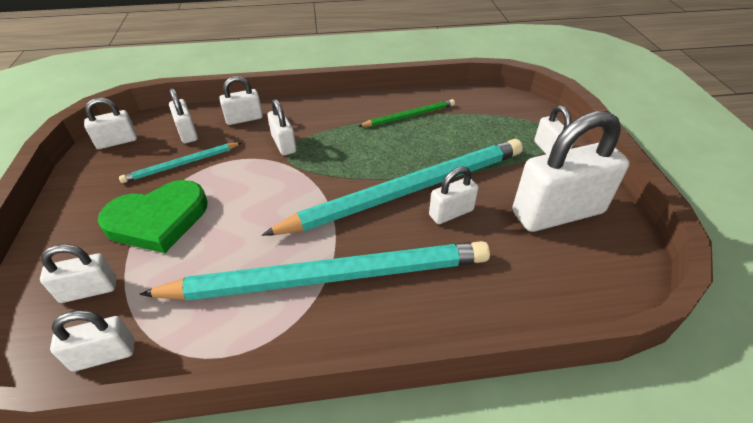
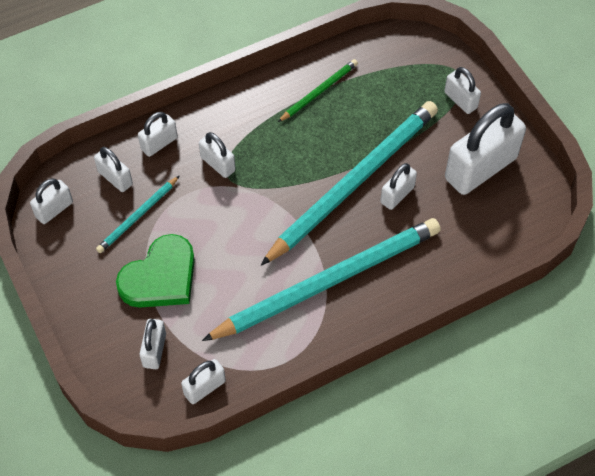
camera: 20 degrees left, 15 degrees up
white padlock [40,244,117,303] -> white padlock turned 45 degrees counterclockwise [140,319,166,369]

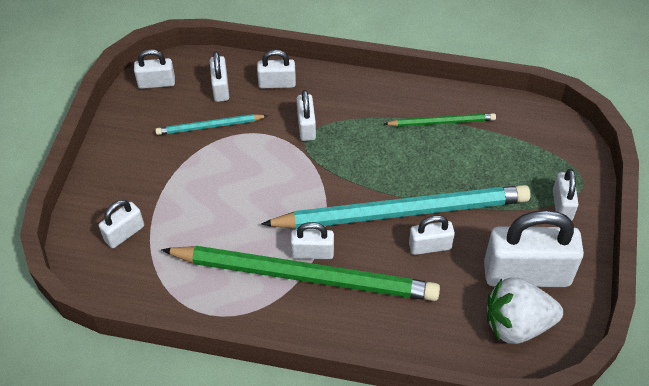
camera: 40 degrees right, 5 degrees down
green heart [116,234,195,308] -> none
white padlock [181,359,226,404] -> white padlock moved to [291,222,334,259]
turquoise pencil [202,218,441,341] -> green pencil [161,246,440,301]
none -> white strawberry [487,277,563,344]

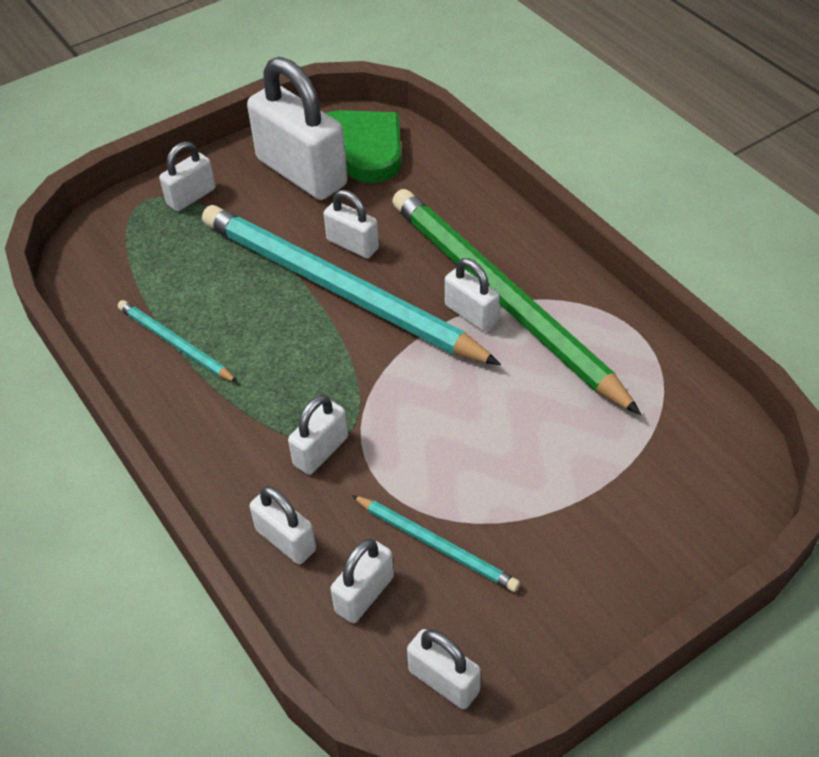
camera: 135 degrees left, 5 degrees down
white padlock [99,200,144,248] -> none
green pencil [384,113,496,127] -> turquoise pencil [118,300,238,383]
white strawberry [487,277,563,344] -> green heart [326,110,402,183]

